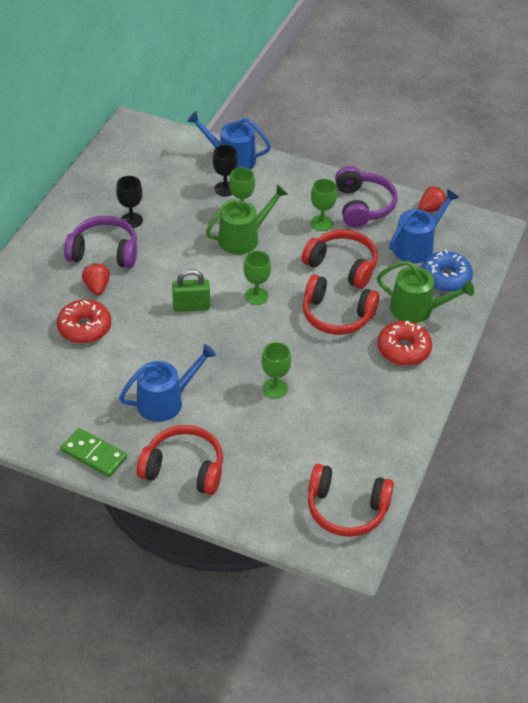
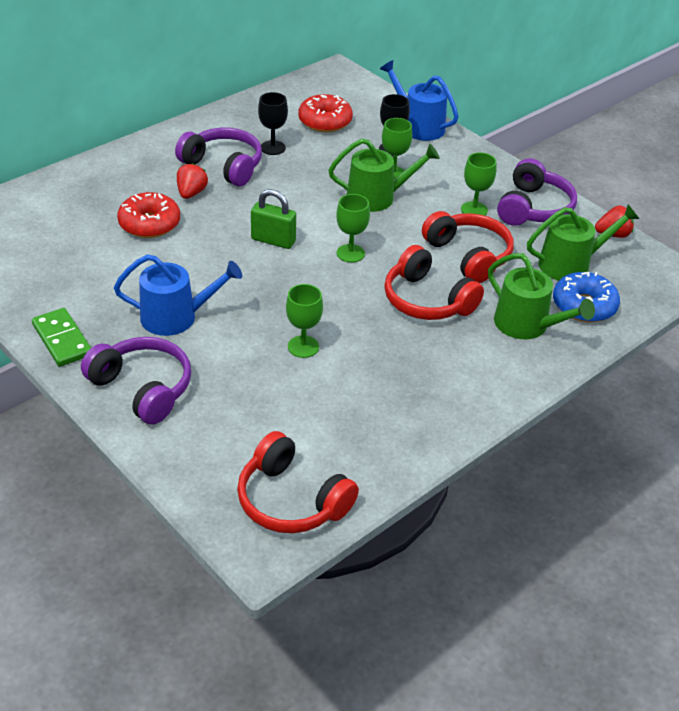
camera: 25 degrees right, 5 degrees down
red headphones [137,425,223,495] -> purple headphones [81,337,191,424]
red donut [377,321,432,366] -> red donut moved to [298,94,353,132]
blue watering can [389,189,459,264] -> green watering can [527,204,639,281]

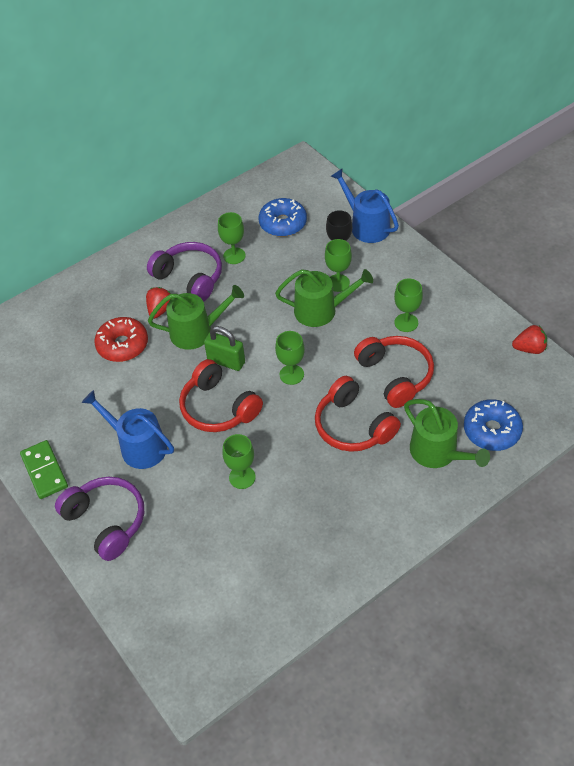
camera: 10 degrees right, 10 degrees up
blue watering can [114,254,242,336] -> blue watering can turned 150 degrees counterclockwise [82,390,174,469]
red headphones [237,431,359,533] -> red headphones moved to [179,359,263,432]
black goblet [258,92,288,155] -> green goblet [218,212,246,264]
red donut [298,94,353,132] -> blue donut [258,198,307,237]
purple headphones [497,158,577,226] -> none
green watering can [527,204,639,281] -> green watering can moved to [148,285,244,350]

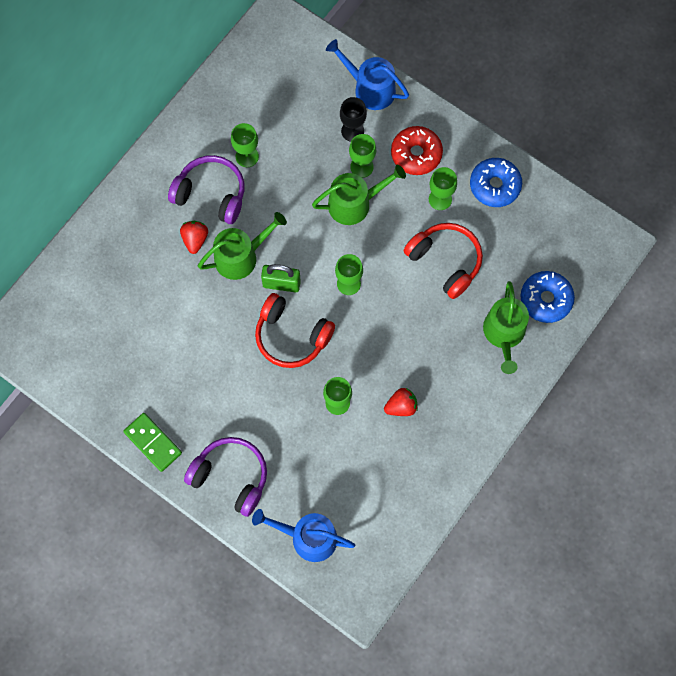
camera: 20 degrees left, 20 degrees up
blue watering can [82,390,174,469] -> blue watering can moved to [252,509,355,562]
red donut [94,317,148,362] -> red donut moved to [391,126,443,175]
blue donut [258,198,307,237] -> blue donut moved to [470,158,522,207]
red headphones [315,376,401,452] -> none
green watering can [404,399,490,468] -> green watering can turned 60 degrees clockwise [483,281,529,374]
red strawberry [512,325,547,354] -> red strawberry moved to [384,388,418,416]

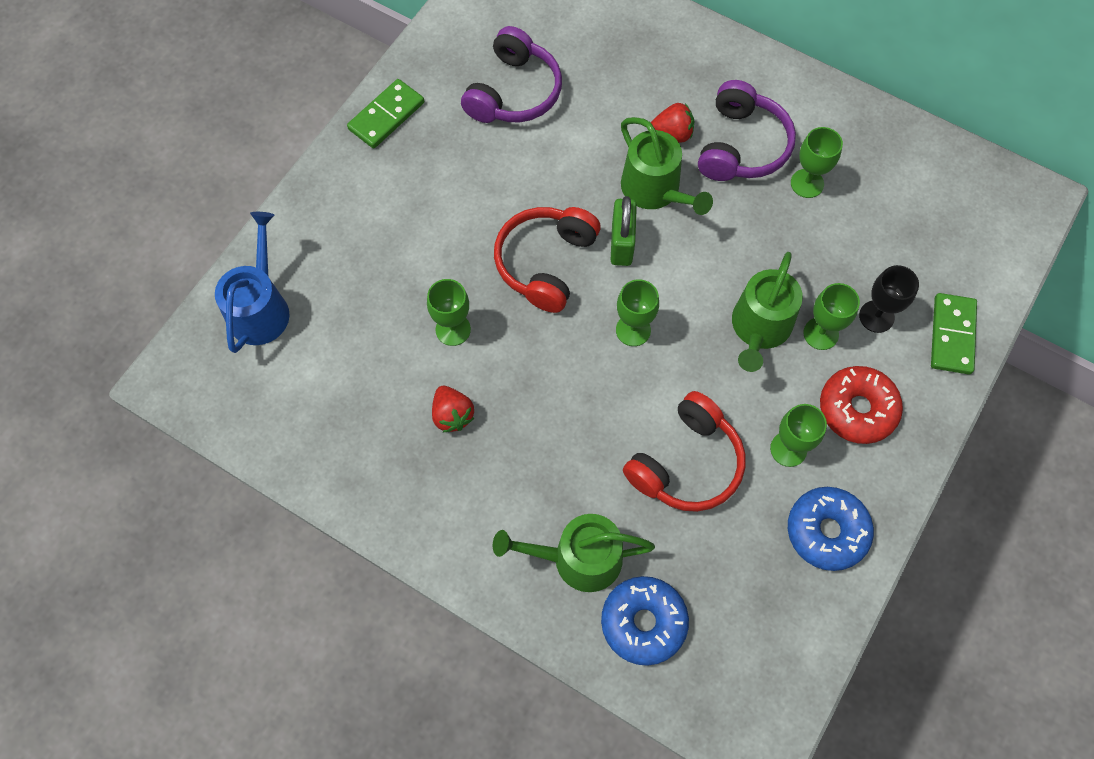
camera: 85 degrees right, 5 degrees down
purple headphones [184,437,267,517] -> purple headphones moved to [461,26,562,123]
green watering can [312,165,406,225] -> green watering can turned 45 degrees clockwise [732,252,803,372]
blue watering can [326,39,409,110] -> green domino [931,293,977,375]

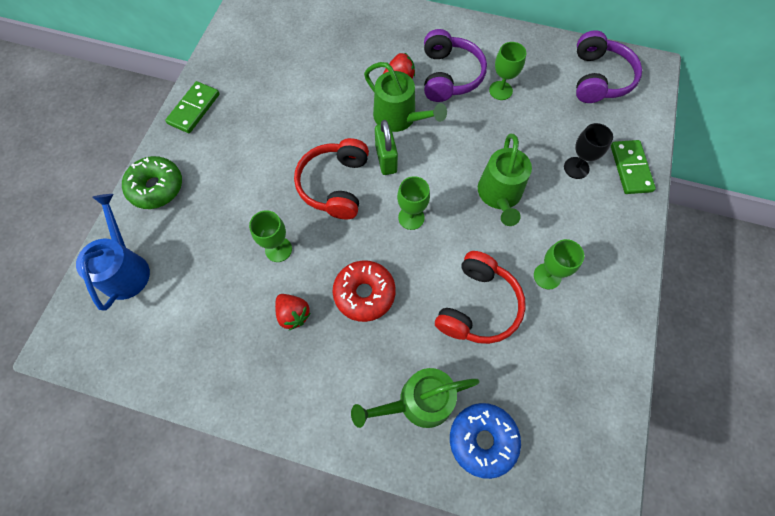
camera: 15 degrees left, 0 degrees up
purple headphones [461,26,562,123] -> purple headphones moved to [576,31,642,103]
blue donut [788,487,874,571] -> none
green goblet [803,283,860,350] -> none
red donut [820,366,903,444] -> red donut moved to [332,261,396,322]
none -> green donut [122,156,182,209]

